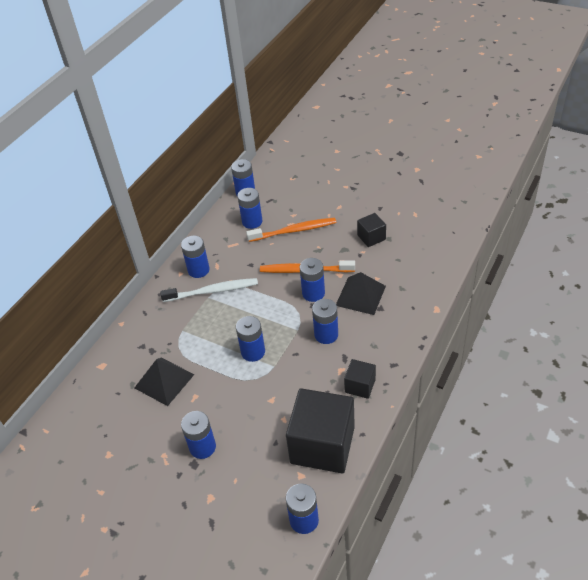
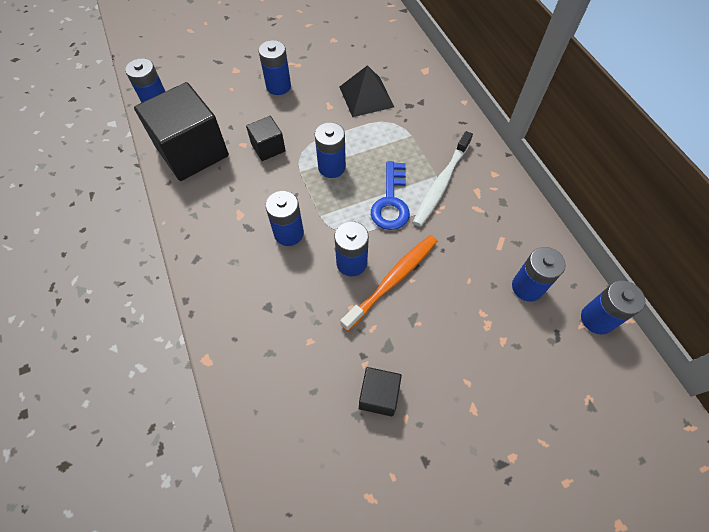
camera: 125 degrees right, 15 degrees up
blue battery [181,236,210,278] -> none
orange toothbrush [246,218,336,242] -> none
black pyramid [336,272,386,315] -> none
black cube [344,359,376,399] -> black cube moved to [246,116,286,161]
none -> blue key [371,161,410,230]

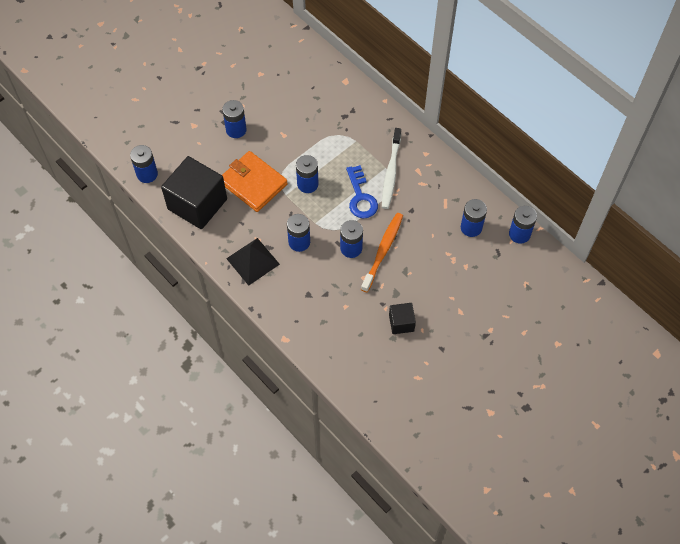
camera: 20 degrees left, 0 degrees up
black cube [246,116,286,161] -> orange wallet [222,151,288,212]
black pyramid [340,65,394,117] -> black pyramid moved to [226,238,280,286]

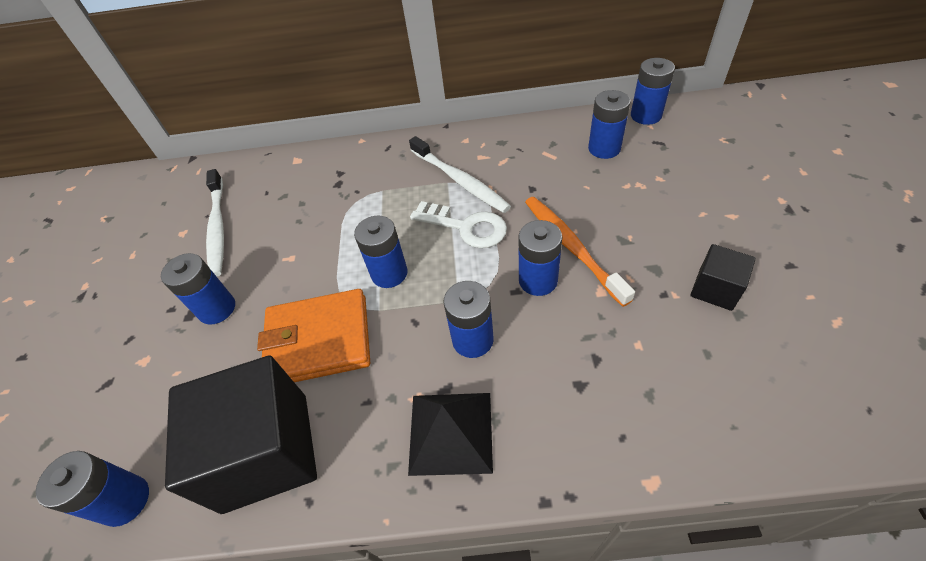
camera: 45 degrees left, 10 degrees down
blue key [346,165,378,218] -> white key [410,201,507,248]
none -> white toothbrush [206,169,224,276]

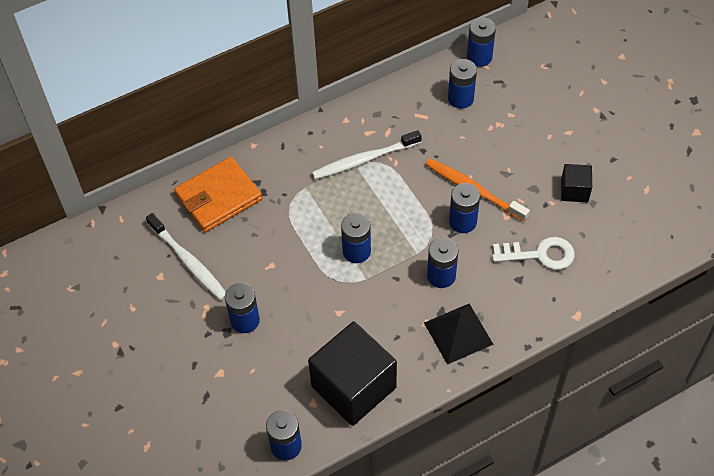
camera: 30 degrees left, 5 degrees up
orange wallet [257,289,370,382] -> orange wallet moved to [174,157,262,232]
white toothbrush [409,136,511,213] -> white toothbrush turned 135 degrees clockwise [312,130,422,179]
white key [410,201,507,248] -> white key moved to [492,237,575,270]

